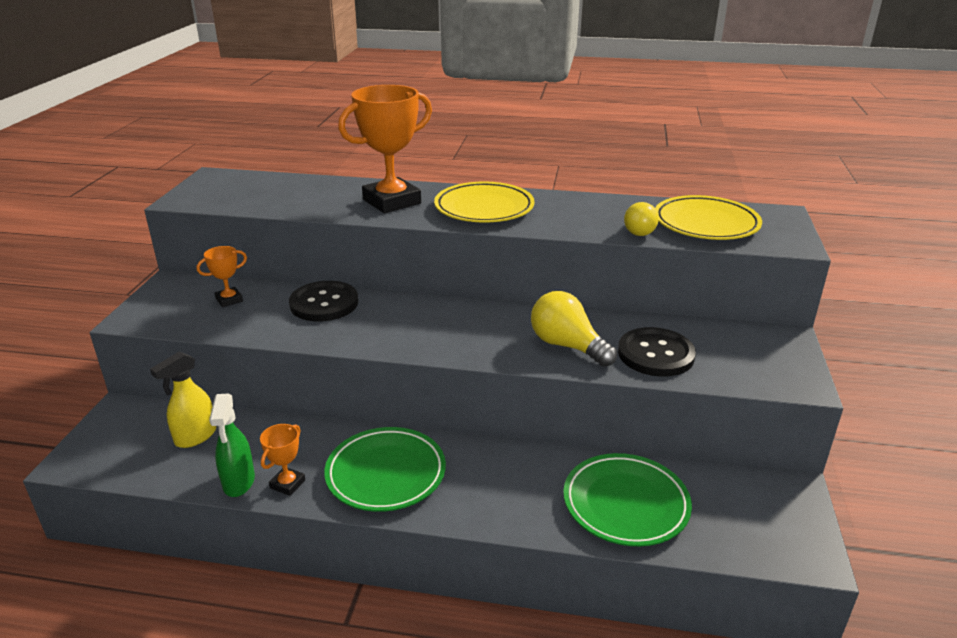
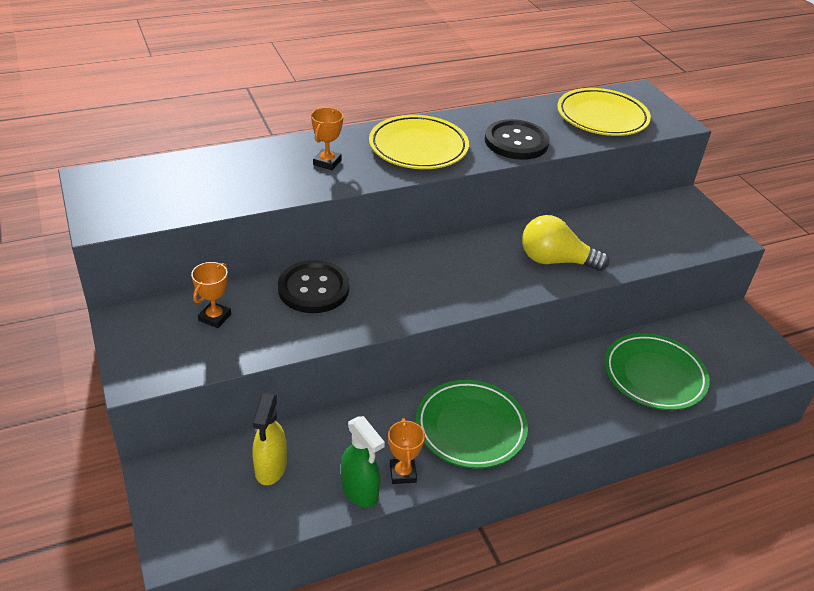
camera: 35 degrees left, 10 degrees up
orange trophy [338,85,432,213] -> orange trophy [311,107,343,170], size x0.47
black button [618,327,696,377] -> black button moved to [485,119,550,160]
yellow light bulb [624,202,659,236] -> none

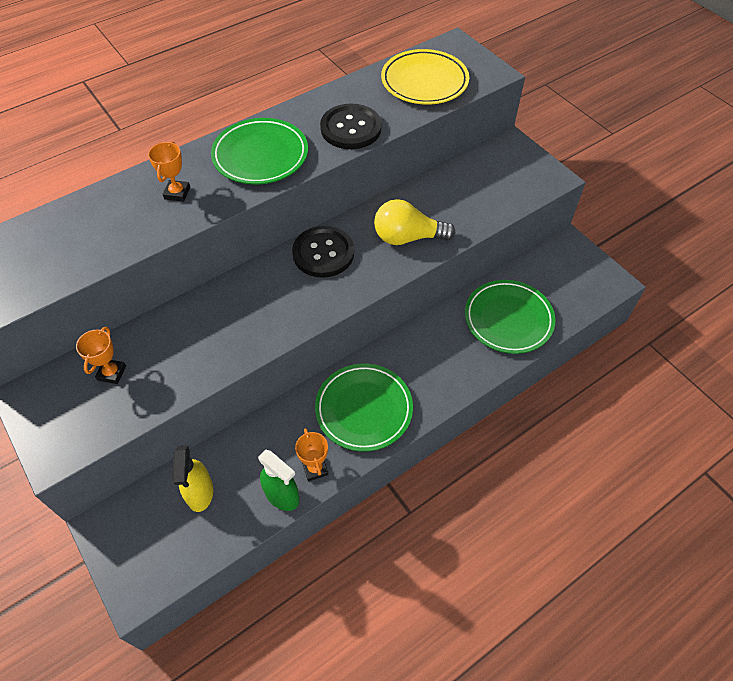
camera: 10 degrees left, 15 degrees up
black button [278,260,349,313] -> black button moved to [292,226,354,278]
yellow plate [369,115,469,169] -> green plate [211,118,308,185]

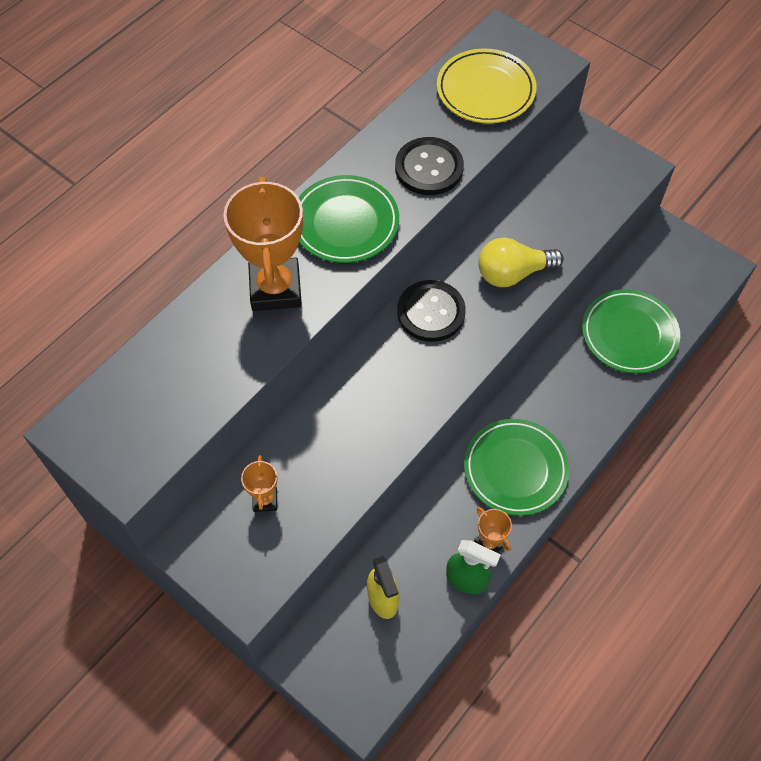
camera: 15 degrees left, 5 degrees up
orange trophy [148,141,190,202] -> orange trophy [224,177,303,311], size x2.13

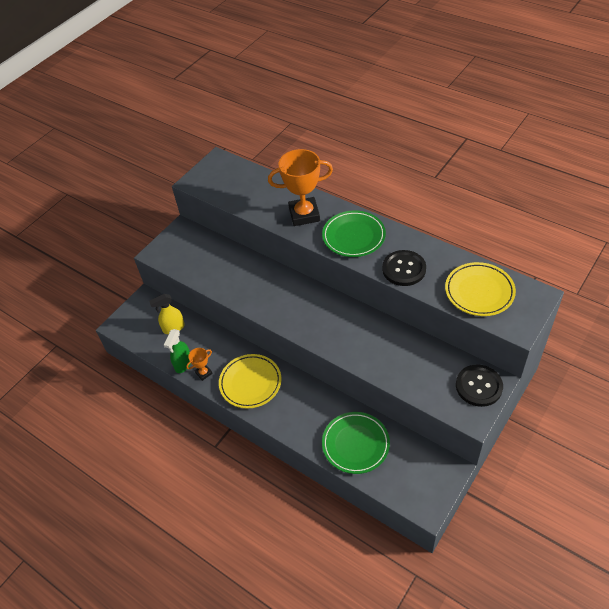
camera: 90 degrees right, 10 degrees down
orange trophy [241,455,277,512] -> none
black button [397,280,466,342] -> black button moved to [456,364,503,407]
green plate [464,419,569,516] -> yellow plate [219,354,281,409]
yellow light bulb [479,237,564,287] -> none

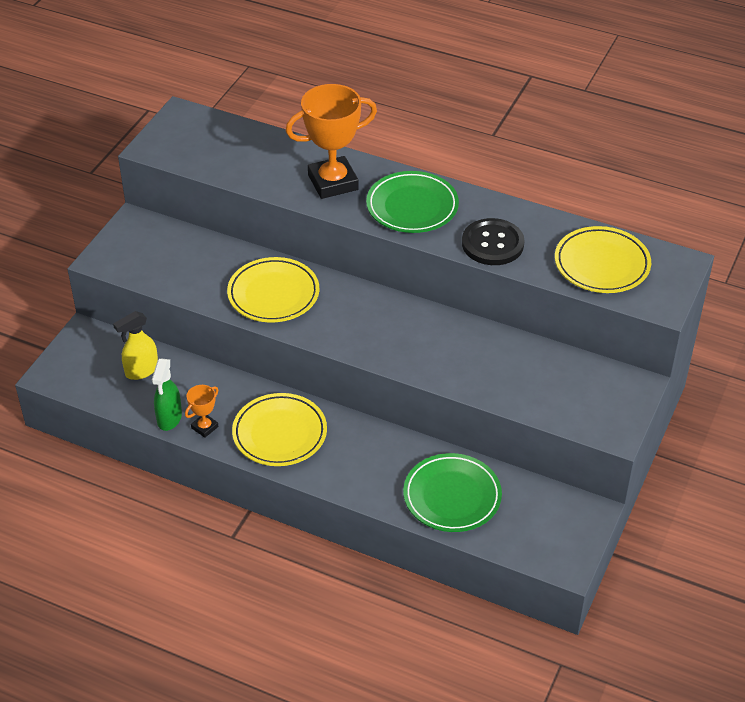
camera: 15 degrees left, 5 degrees down
black button [456,364,503,407] -> none
none -> yellow plate [227,257,319,323]

